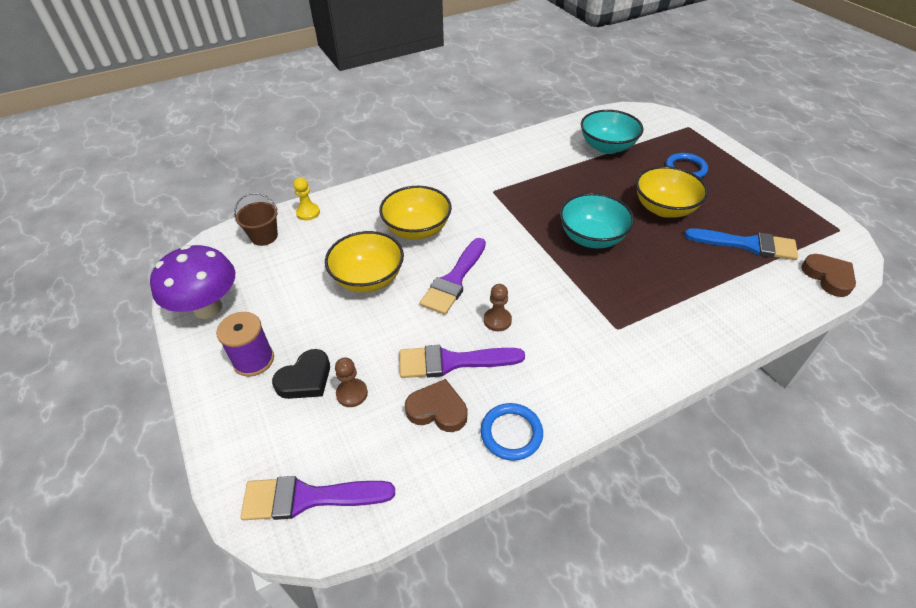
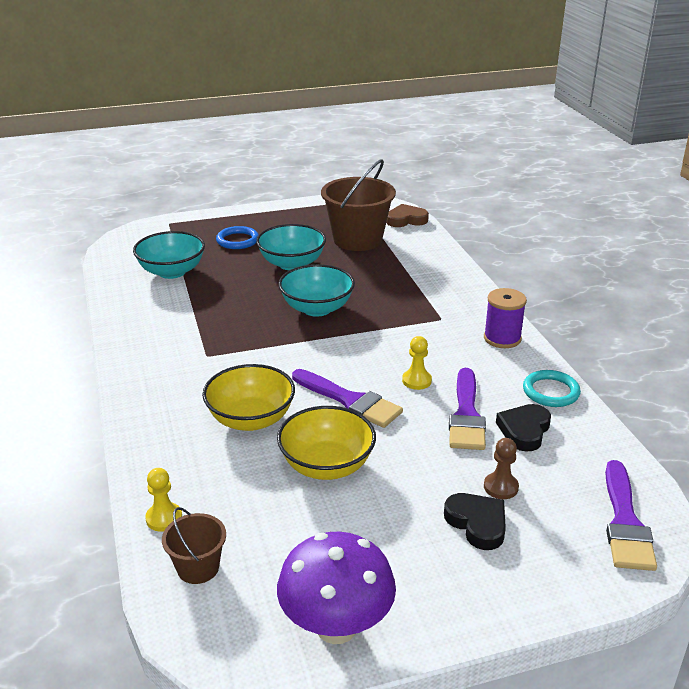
camera: 80 degrees left, 15 degrees down
purple spool [216,312,274,377] -> purple spool moved to [484,288,527,348]
brown heart [405,379,467,432] -> black heart [496,404,551,452]
blue ring [480,403,543,461] -> turquoise ring [523,370,581,407]
brown pawn [484,284,512,331] -> yellow pawn [402,336,432,390]
yellow bowl [636,166,708,218] -> turquoise bowl [256,224,326,270]
blue brush [685,229,798,260] -> brown bucket [321,159,396,251]

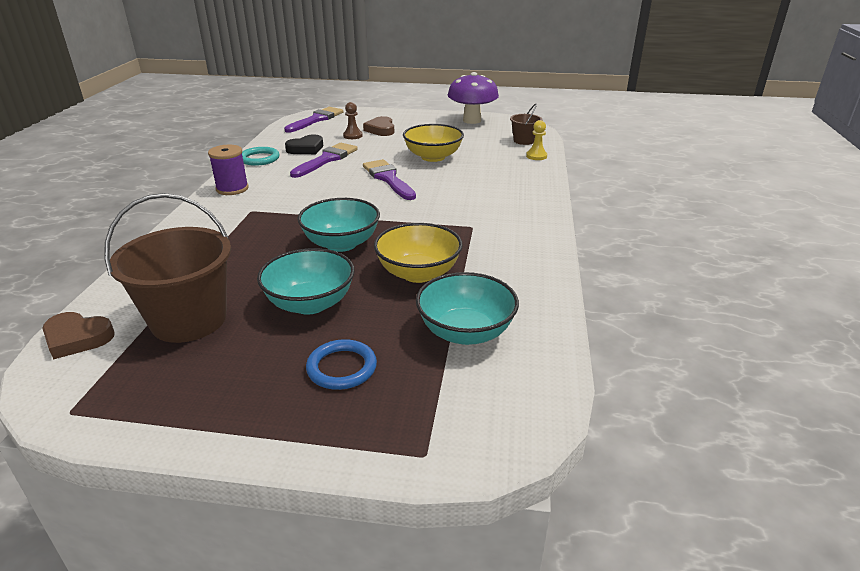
camera: 155 degrees left, 0 degrees up
yellow bowl [202,364,295,431] -> yellow bowl moved to [374,223,463,283]
yellow pawn [402,336,432,390] -> none
black heart [444,493,506,550] -> brown heart [363,116,394,136]

